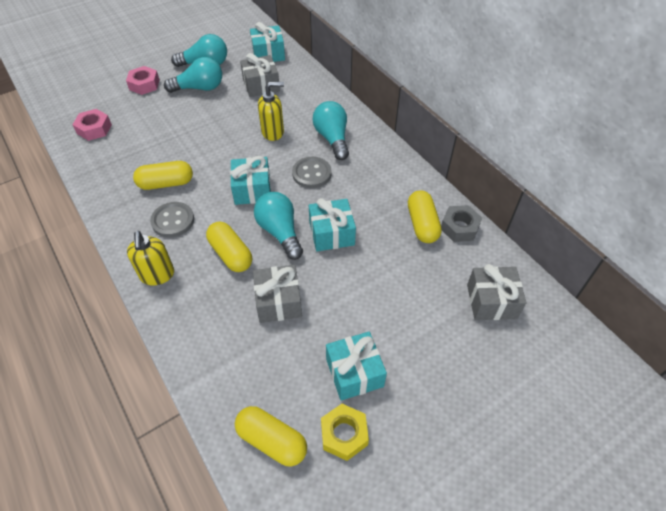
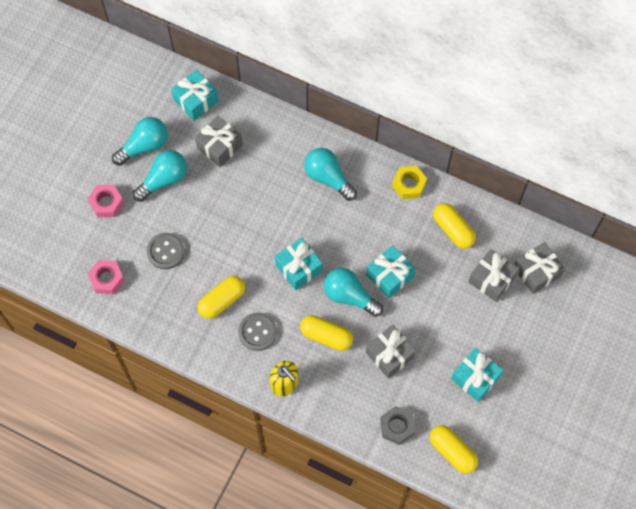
camera: 30 degrees left, 15 degrees up
yellow capsule [235,406,307,466] -> yellow capsule turned 45 degrees clockwise [430,425,478,473]
yellow soap dispenser [258,82,284,141] -> none
grey button [292,157,332,188] -> grey button moved to [147,233,185,269]
yellow nut [321,404,369,461] -> yellow nut moved to [392,166,427,199]
grey nut [441,205,482,242] -> grey nut moved to [380,406,415,445]
none -> grey gift [468,249,519,302]

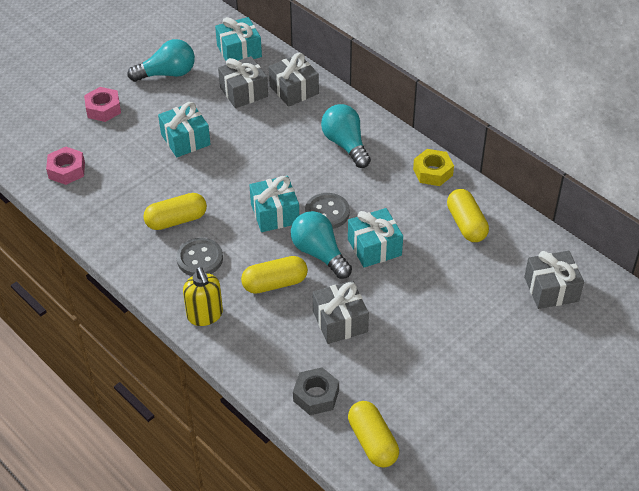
camera: 20 degrees right, 20 degrees down
turquoise light bulb [133,150,187,202] -> none
grey button [147,233,185,269] -> grey button moved to [305,193,350,229]
yellow capsule [300,315,353,351] -> yellow capsule turned 60 degrees counterclockwise [241,256,308,294]
turquoise gift [451,347,503,402] -> turquoise gift moved to [158,102,211,157]
grey gift [468,249,519,302] -> grey gift moved to [269,53,319,107]

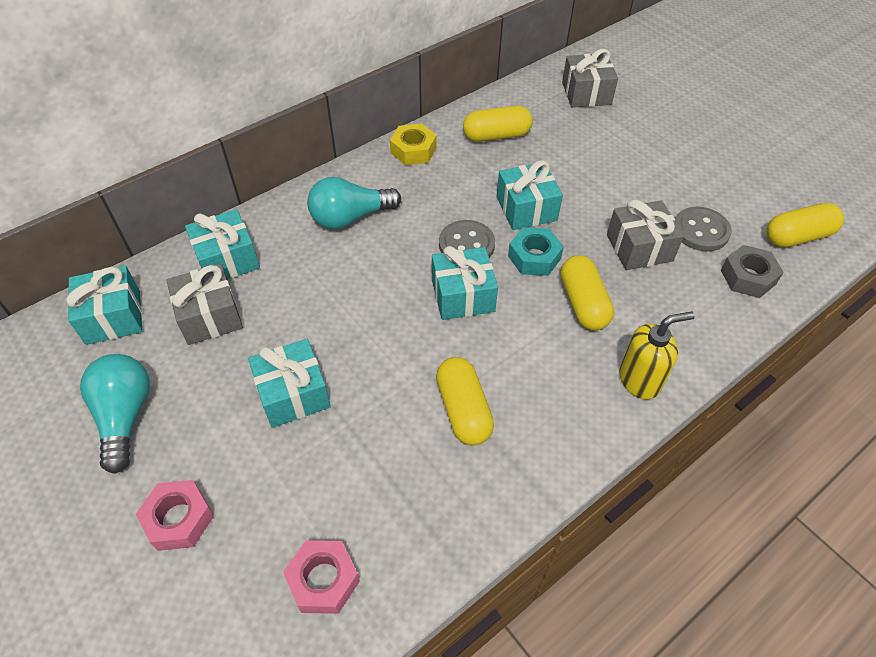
camera: 85 degrees left, 5 degrees up
grey button [176,238,223,276] -> grey button moved to [675,207,732,251]
grey gift [269,53,319,107] -> turquoise gift [185,209,260,279]
turquoise light bulb [291,211,352,279] -> turquoise nut [508,227,564,276]

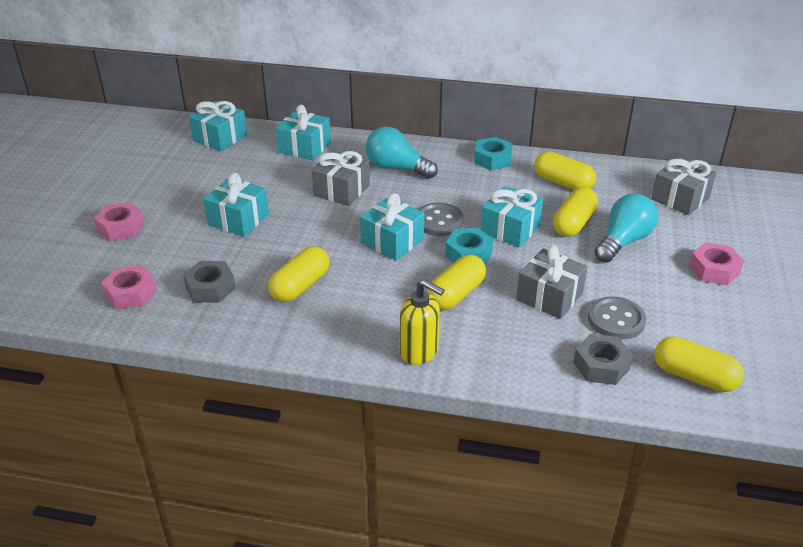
camera: 50 degrees right, 15 degrees down
turquoise light bulb [80,354,150,474] -> turquoise light bulb moved to [594,193,658,263]
grey gift [166,264,243,345] -> grey gift moved to [311,150,370,206]
yellow nut [390,123,437,165] -> turquoise nut [474,137,513,170]
none -> grey nut [183,261,236,303]
none -> yellow capsule [553,187,598,237]
none -> pink nut [689,242,744,285]

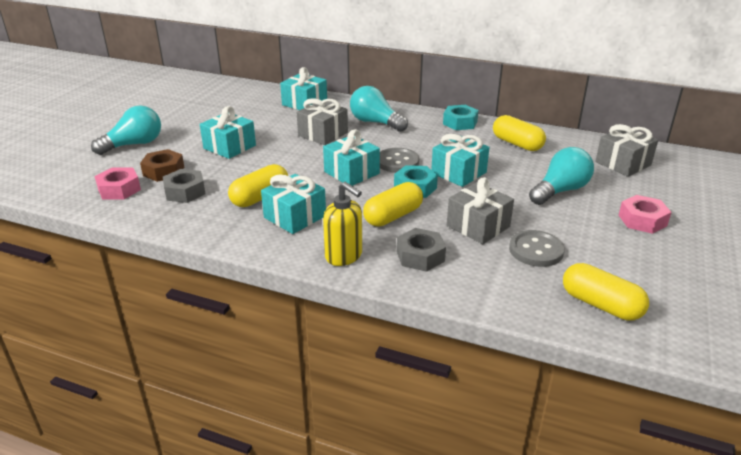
camera: 10 degrees right, 5 degrees down
pink nut [94,202,145,241] -> turquoise light bulb [91,105,161,155]
turquoise gift [189,101,247,151] -> turquoise gift moved to [261,174,326,234]
yellow capsule [553,187,598,237] -> none
grey nut [573,334,633,385] -> grey nut moved to [397,228,446,272]
none -> brown nut [140,149,184,182]

